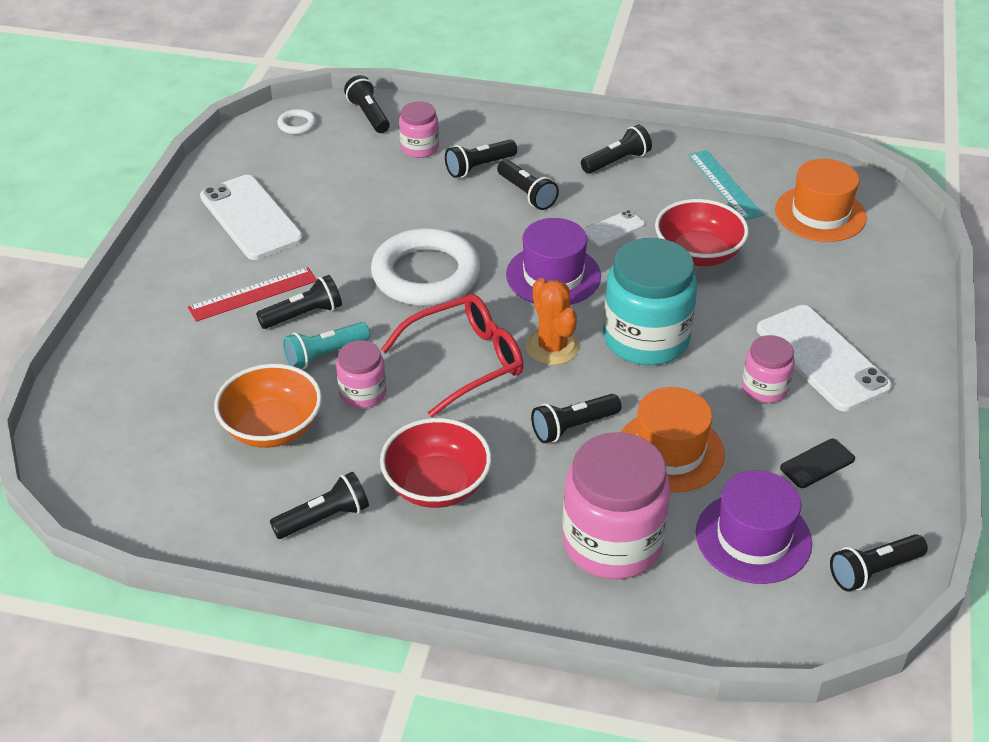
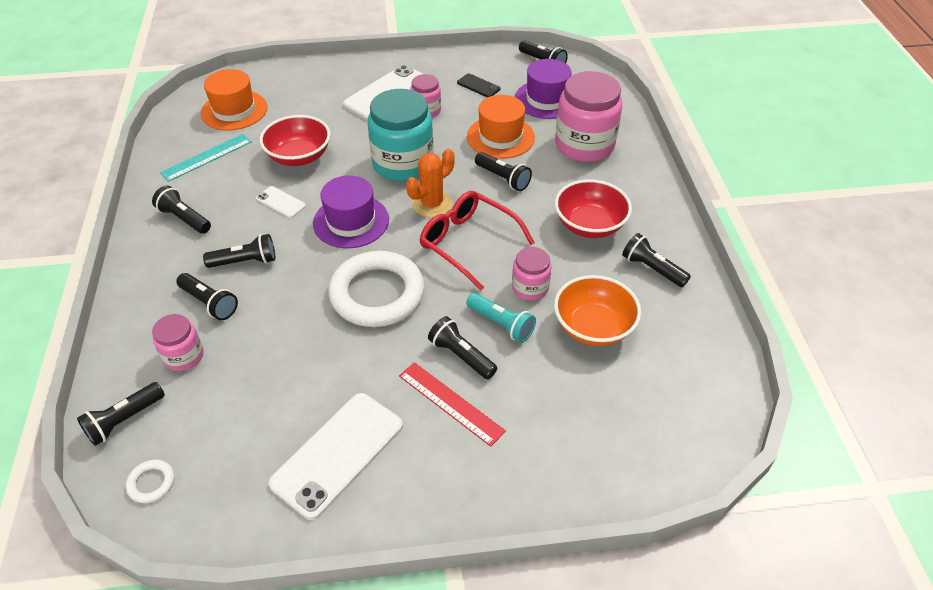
camera: 110 degrees left, 5 degrees up
black flashlight [497,160,559,210] -> black flashlight turned 45 degrees clockwise [203,234,275,268]

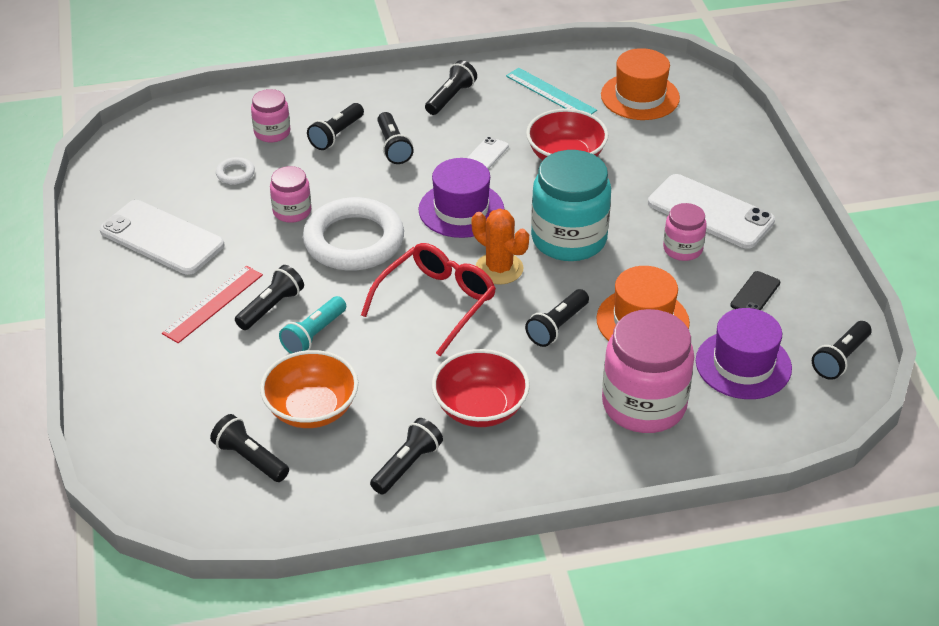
camera: 85 degrees right, 5 degrees down
black flashlight [77,382,165,446] -> black flashlight moved to [210,414,289,482]
white ring [126,459,174,503] -> white ring moved to [216,157,255,184]
pink jar [512,247,551,301] -> pink jar moved to [270,166,311,223]

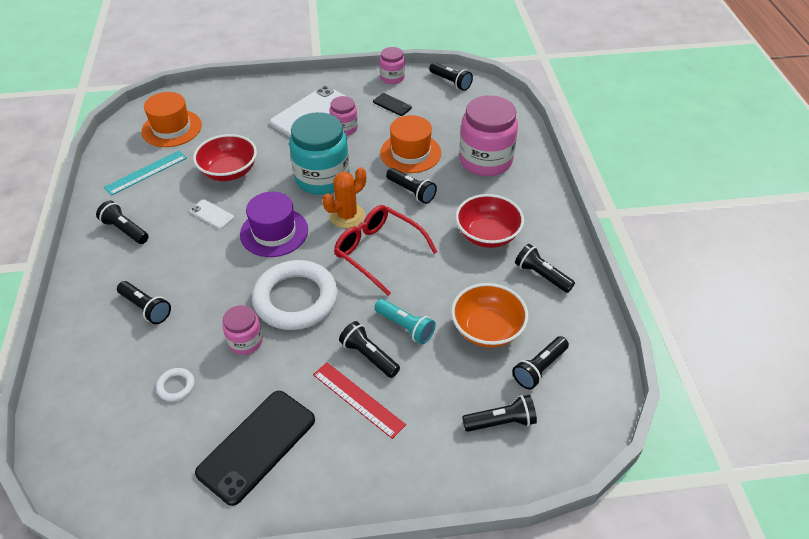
camera: 85 degrees left, 5 degrees up
white phone [99,200,224,275] -> black phone [195,391,315,506]
pink jar [251,89,290,142] -> pink jar moved to [379,47,405,84]
black flashlight [377,112,414,164] -> black flashlight moved to [462,395,537,432]
purple hat [696,308,792,399] -> none

